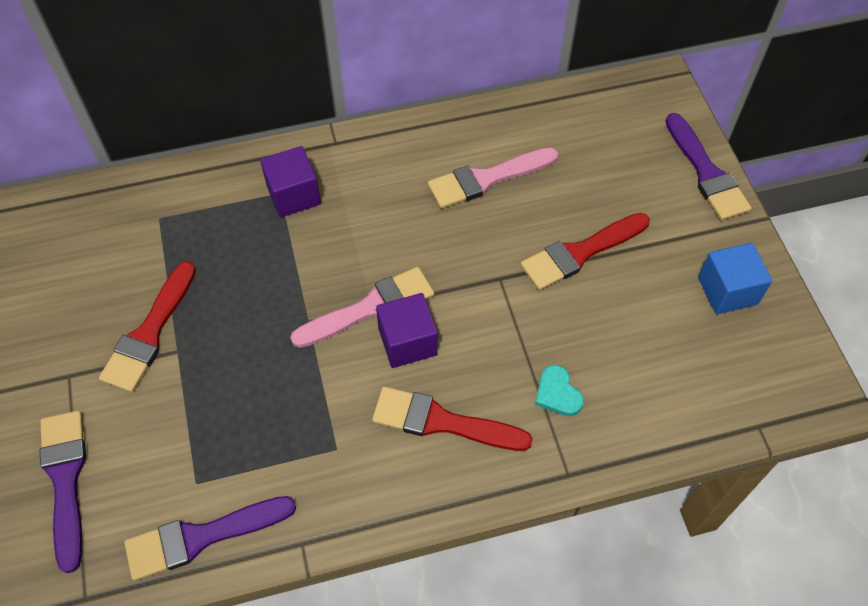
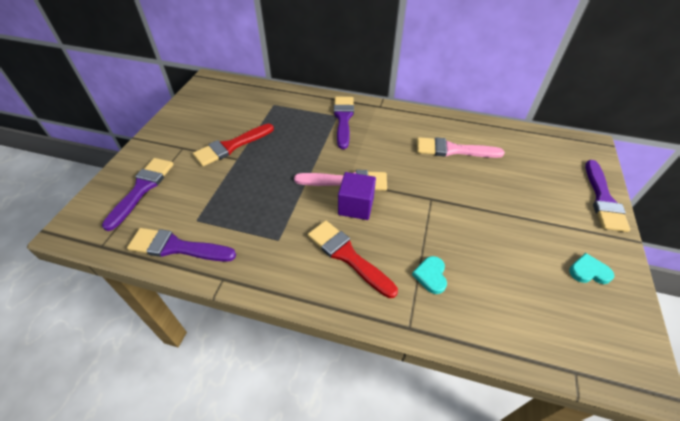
camera: 30 degrees right, 10 degrees down
purple cube [260,146,321,217] -> purple brush [334,97,354,149]
red brush [520,213,650,290] -> none
blue cube [698,243,772,315] -> turquoise heart [569,253,614,284]

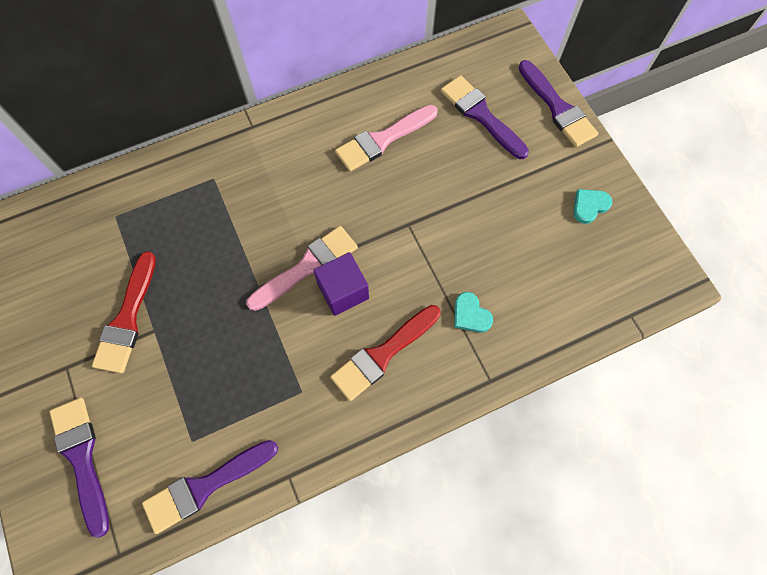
camera: 40 degrees left, 20 degrees up
red brush [308,220,398,298] -> red brush turned 45 degrees counterclockwise [330,305,441,401]
purple brush [334,97,354,149] -> purple brush moved to [441,75,529,159]

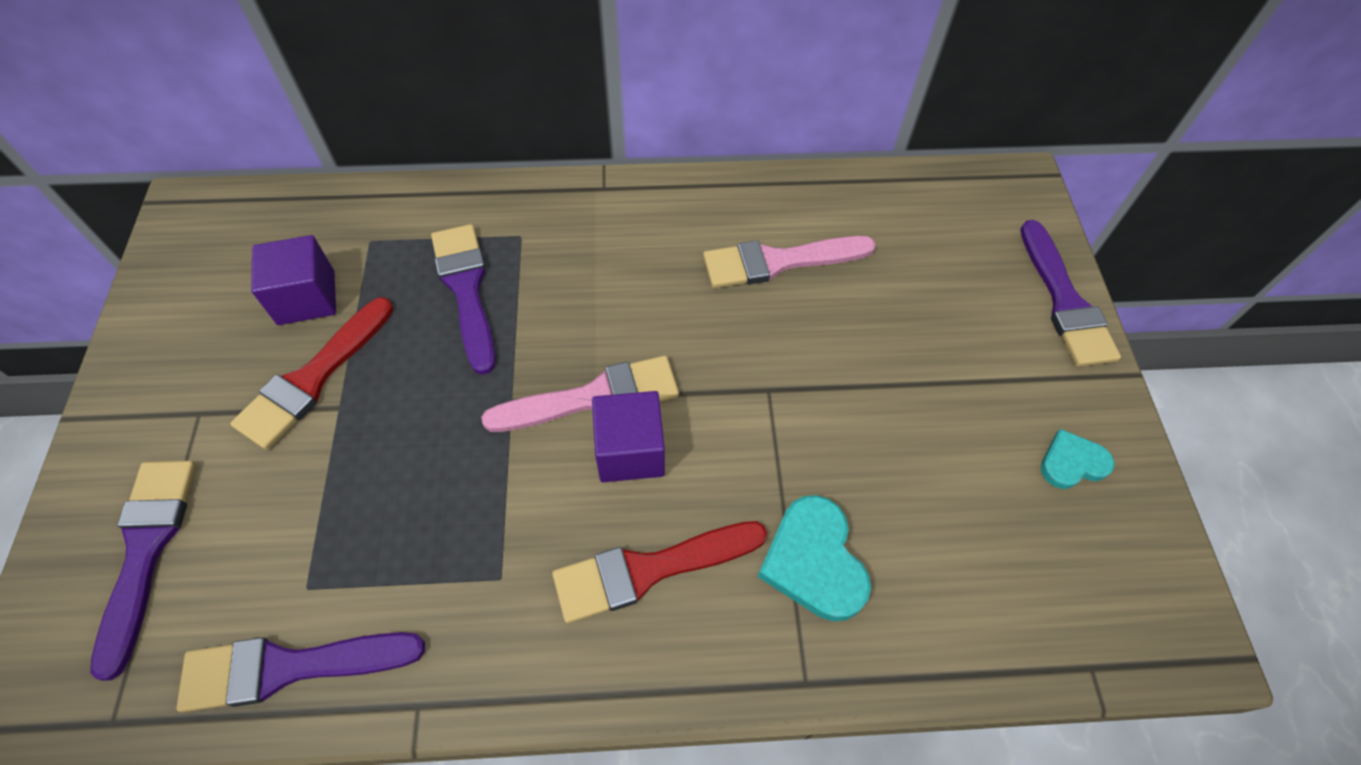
camera: 20 degrees right, 10 degrees down
purple brush [441,75,529,159] -> purple brush moved to [431,224,496,375]
turquoise heart [454,292,493,333] -> turquoise heart [758,495,871,621], size x1.63
none -> purple cube [251,235,336,325]

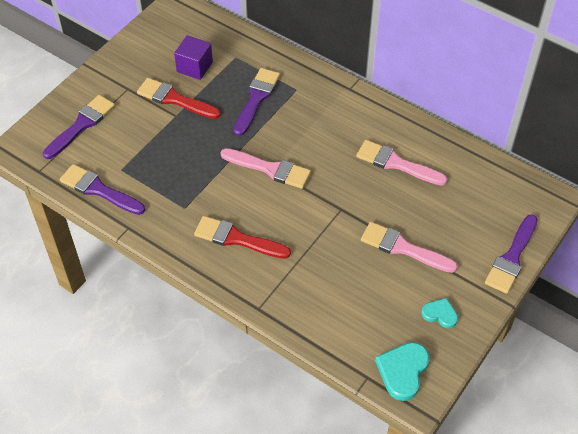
camera: 40 degrees right, 5 degrees down
red brush [230,297,393,450] -> red brush turned 45 degrees clockwise [137,78,221,119]
purple cube [592,391,665,482] -> none
turquoise heart [758,495,871,621] -> turquoise heart moved to [375,342,430,401]
none -> pink brush [361,222,458,273]

